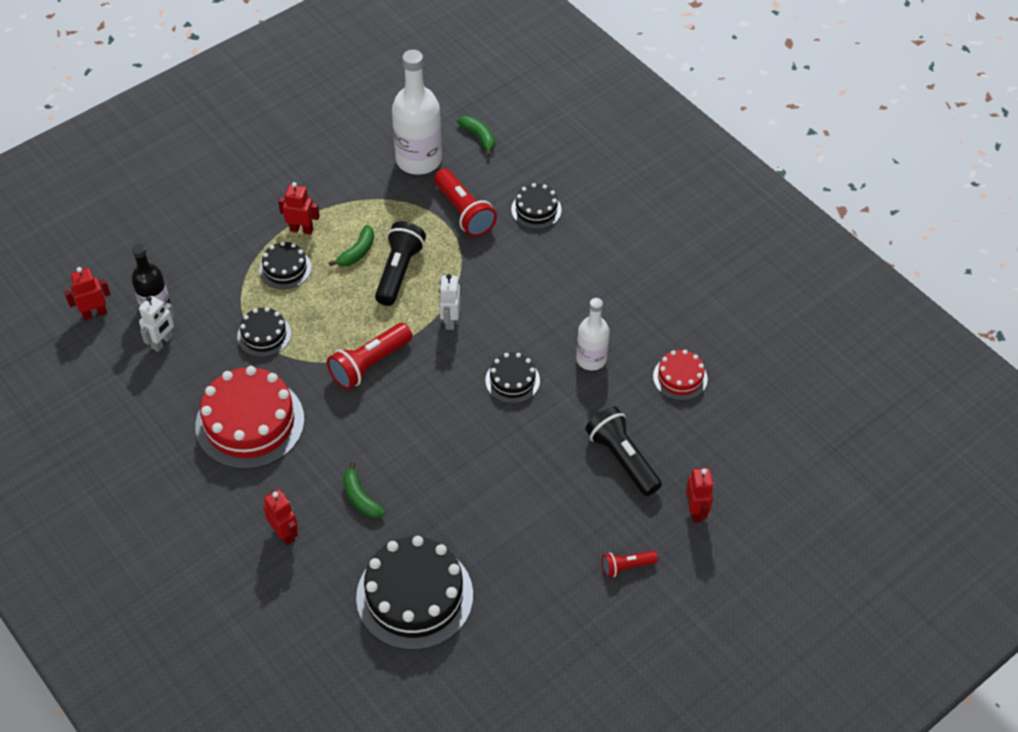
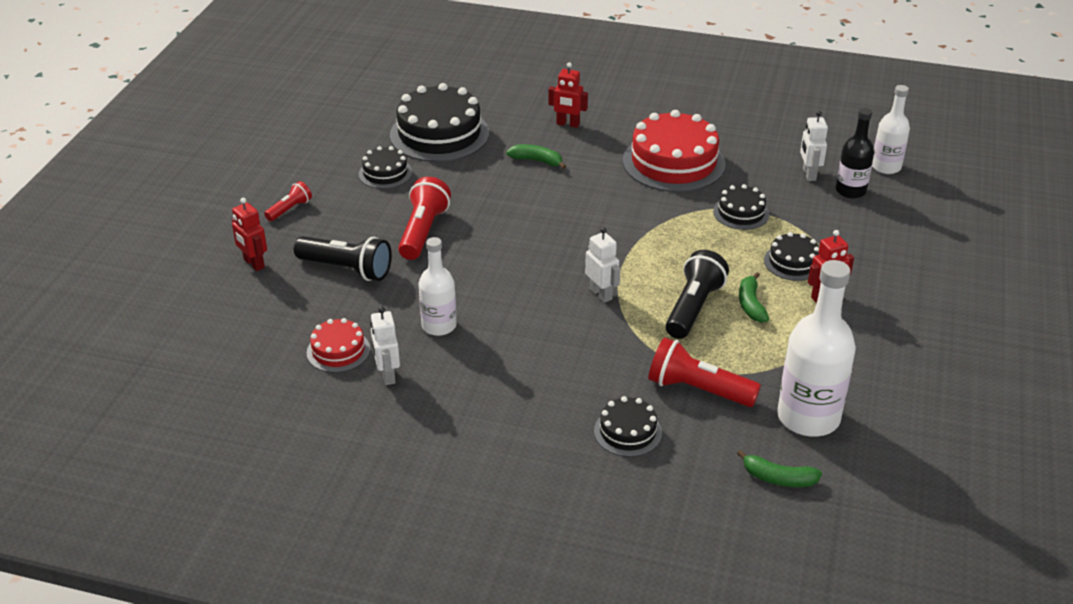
camera: 145 degrees right, 15 degrees down
red robot [64,267,111,320] -> white bottle [872,85,910,174]
red flashlight [327,323,412,390] -> red flashlight moved to [398,177,451,260]
black flashlight [375,221,426,306] -> black flashlight turned 135 degrees counterclockwise [665,250,729,339]
black cake [485,353,540,403] -> black cake moved to [359,146,412,189]
none -> white robot [370,307,400,385]

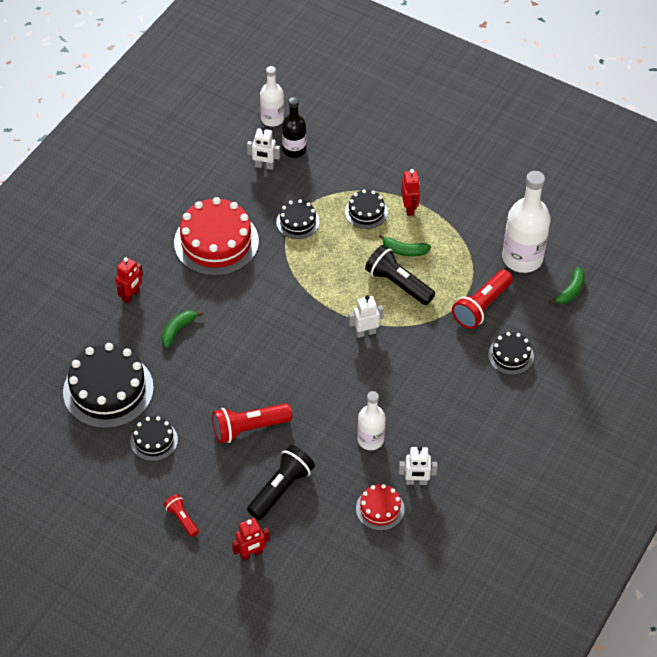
camera: 75 degrees left, 15 degrees up
red flashlight [398,177,451,260] -> red flashlight turned 45 degrees counterclockwise [212,403,292,443]

